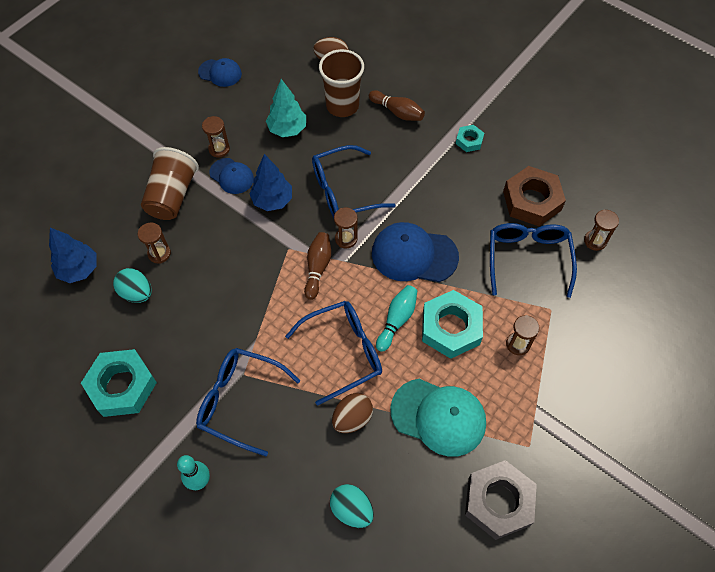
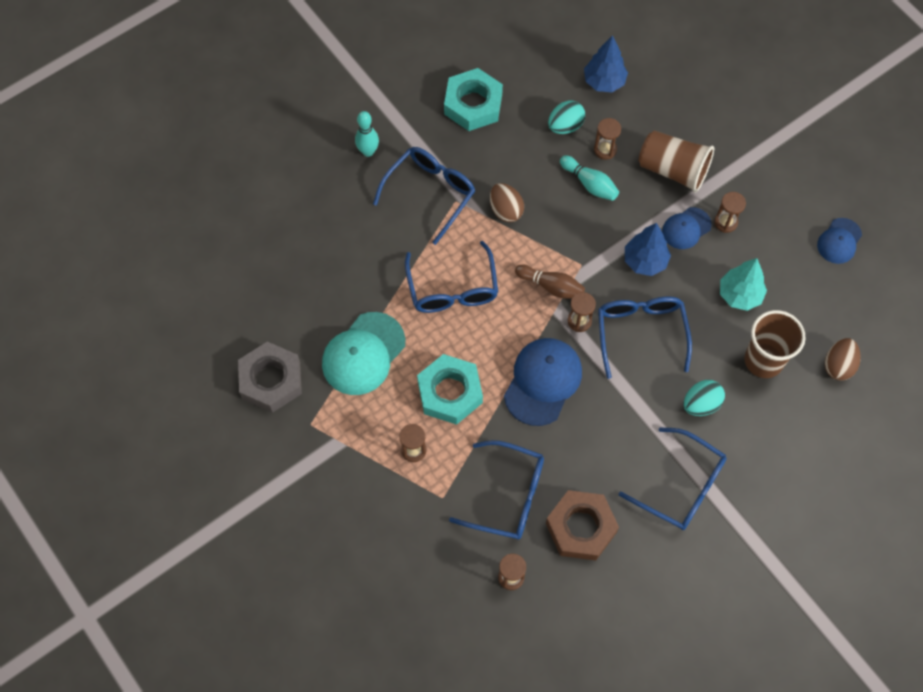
camera: 105 degrees right, 5 degrees up
turquoise egg [330,484,374,528] -> turquoise egg moved to [683,380,725,416]
brown egg [332,393,373,433] -> brown egg moved to [490,183,524,222]
brown bowling pin [369,90,425,121] -> none
turquoise bowling pin [376,285,417,352] -> turquoise bowling pin moved to [560,155,619,201]
turquoise nut [456,125,484,152] -> blue glasses [619,427,727,530]

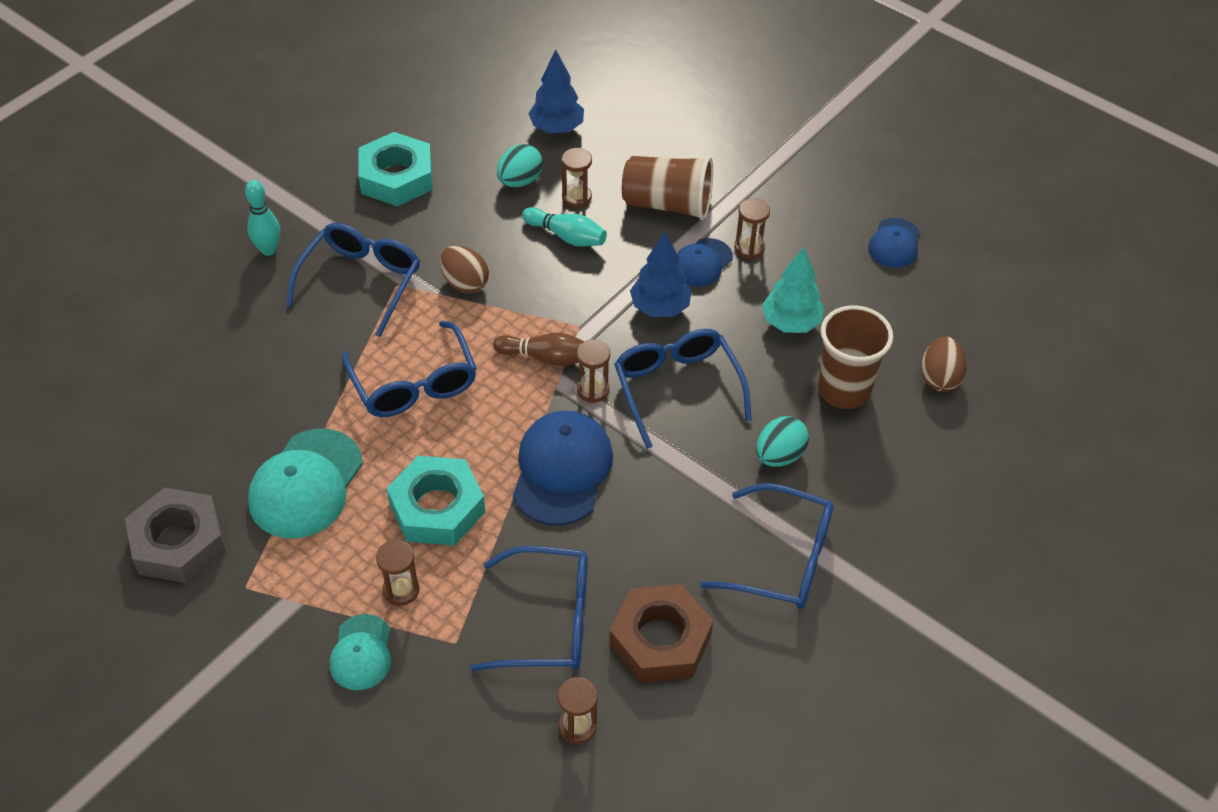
camera: 15 degrees left, 15 degrees down
none -> turquoise cap [330,614,391,690]

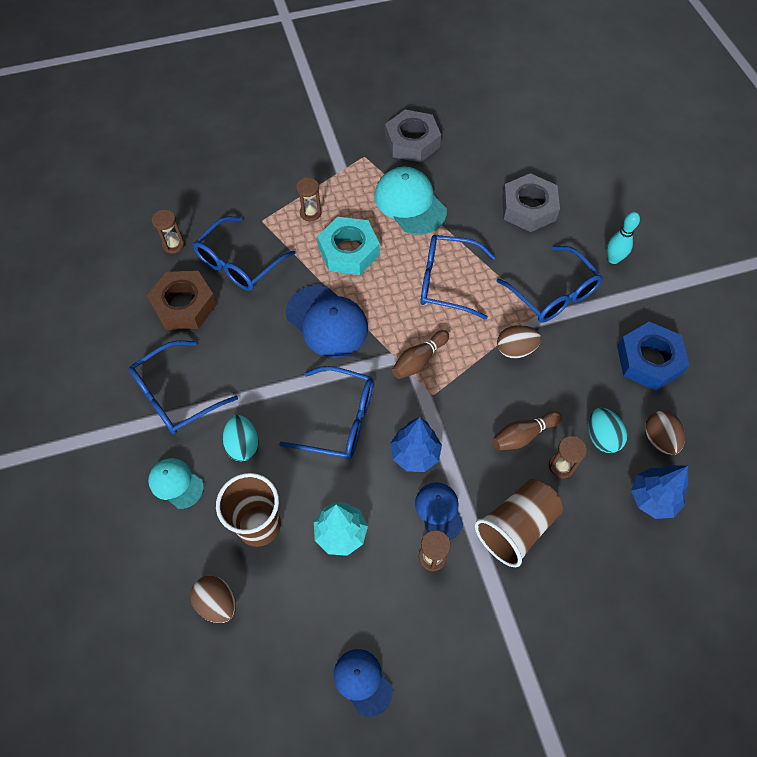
camera: 125 degrees right, 10 degrees up
turquoise cap [330,614,391,690] -> turquoise cap moved to [148,458,204,509]
turquoise nut [358,132,433,206] -> blue nut [617,322,689,391]
turquoise bowling pin [522,207,607,247] -> brown bowling pin [492,411,562,450]
brown hourglass [576,340,610,403] -> none
none -> grey nut [502,173,560,232]
none -> brown egg [645,411,685,455]

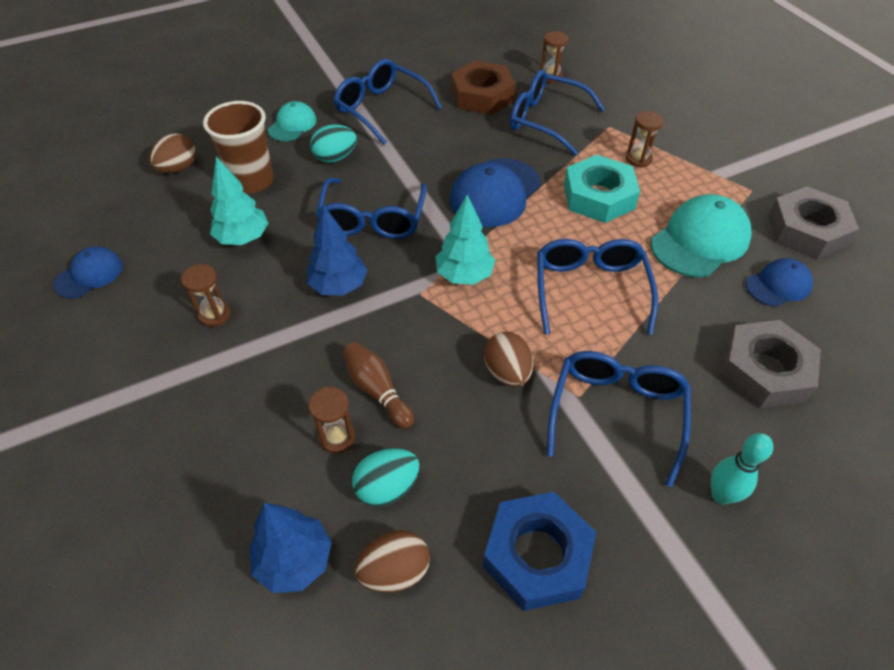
camera: 80 degrees right, 10 degrees down
brown bowling pin [392,330,449,379] -> turquoise tree [435,195,495,285]
blue cap [415,483,463,540] -> blue cap moved to [746,258,813,307]
brown cup [475,479,563,567] -> none
blue glasses [497,246,603,322] -> blue glasses turned 150 degrees clockwise [547,351,691,487]

